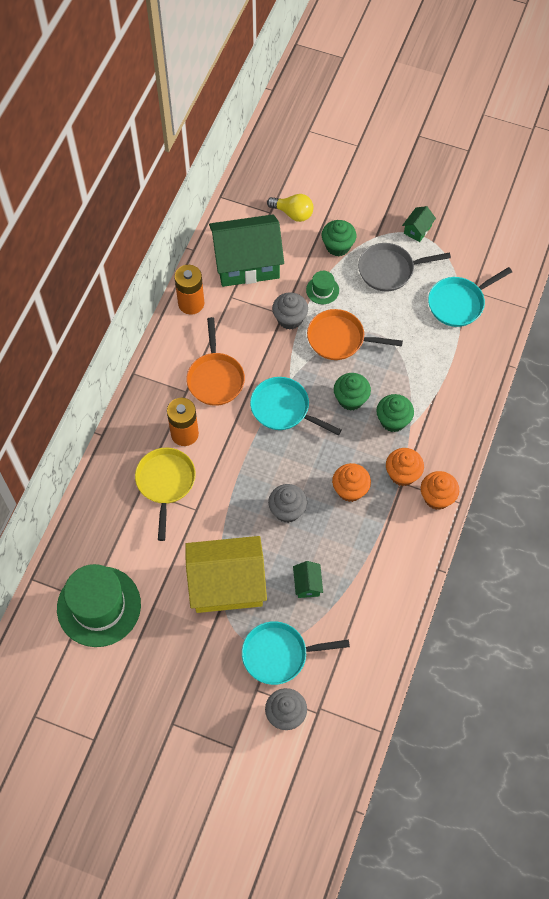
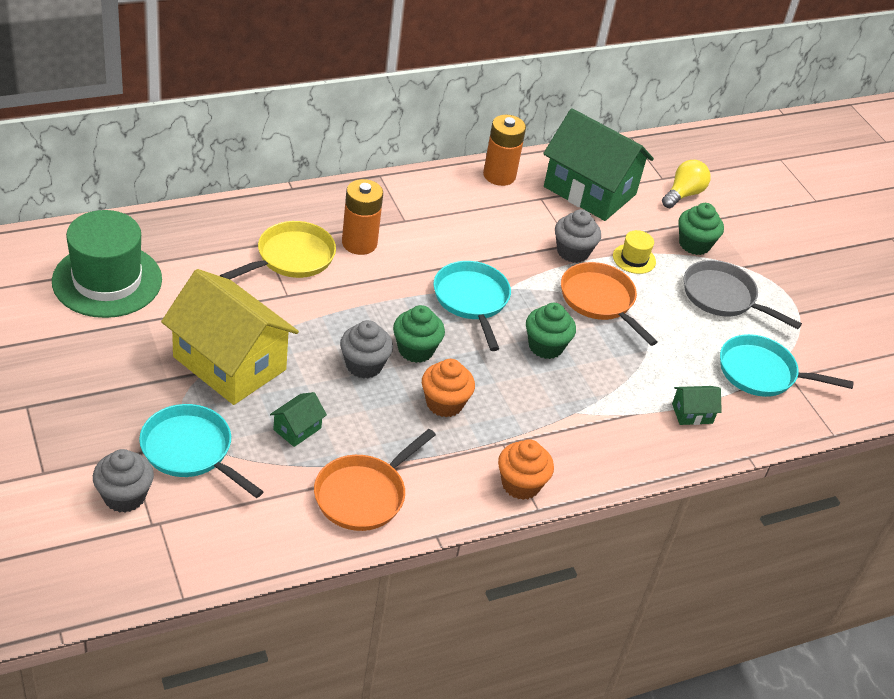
camera: 40 degrees right, 20 degrees down
orange pan [186,317,245,406] -> orange pan moved to [314,429,436,531]
yellow light bulb [267,194,313,222] -> yellow light bulb turned 120 degrees counterclockwise [662,160,710,208]
green hat [306,271,339,304] -> yellow hat [613,230,656,274]
green cupcake [376,394,414,432] -> green cupcake moved to [393,305,445,363]
orange cupcake [386,448,424,486] -> none
green house [402,206,436,242] -> green house moved to [672,386,722,425]

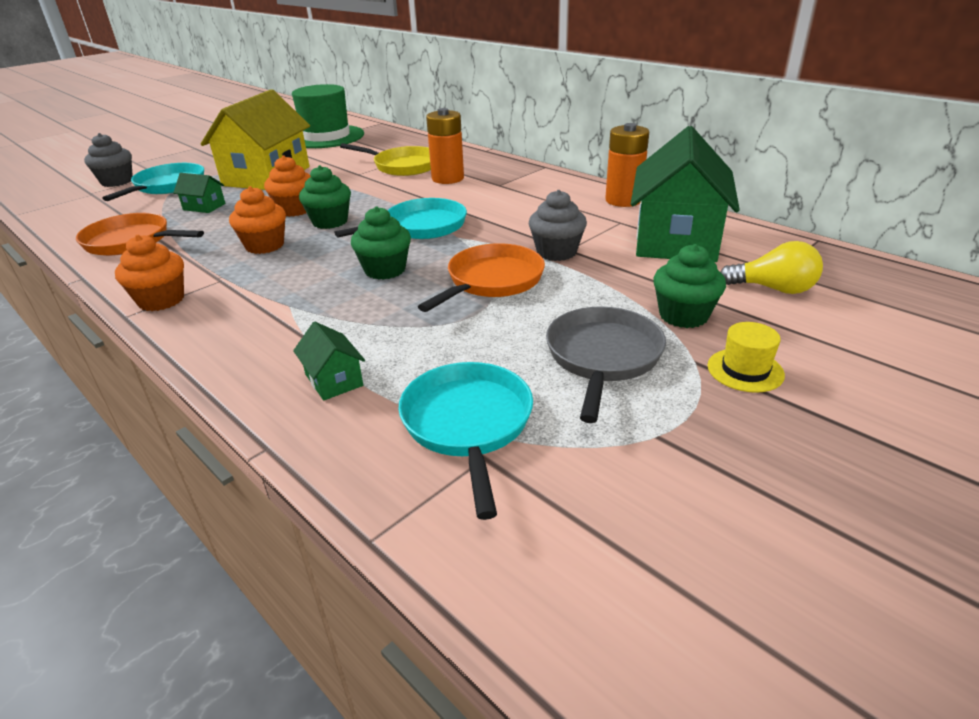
camera: 75 degrees right, 10 degrees down
grey cupcake [340,320,393,379] -> orange cupcake [264,156,311,217]
yellow hat [613,230,656,274] -> yellow hat moved to [708,322,785,393]

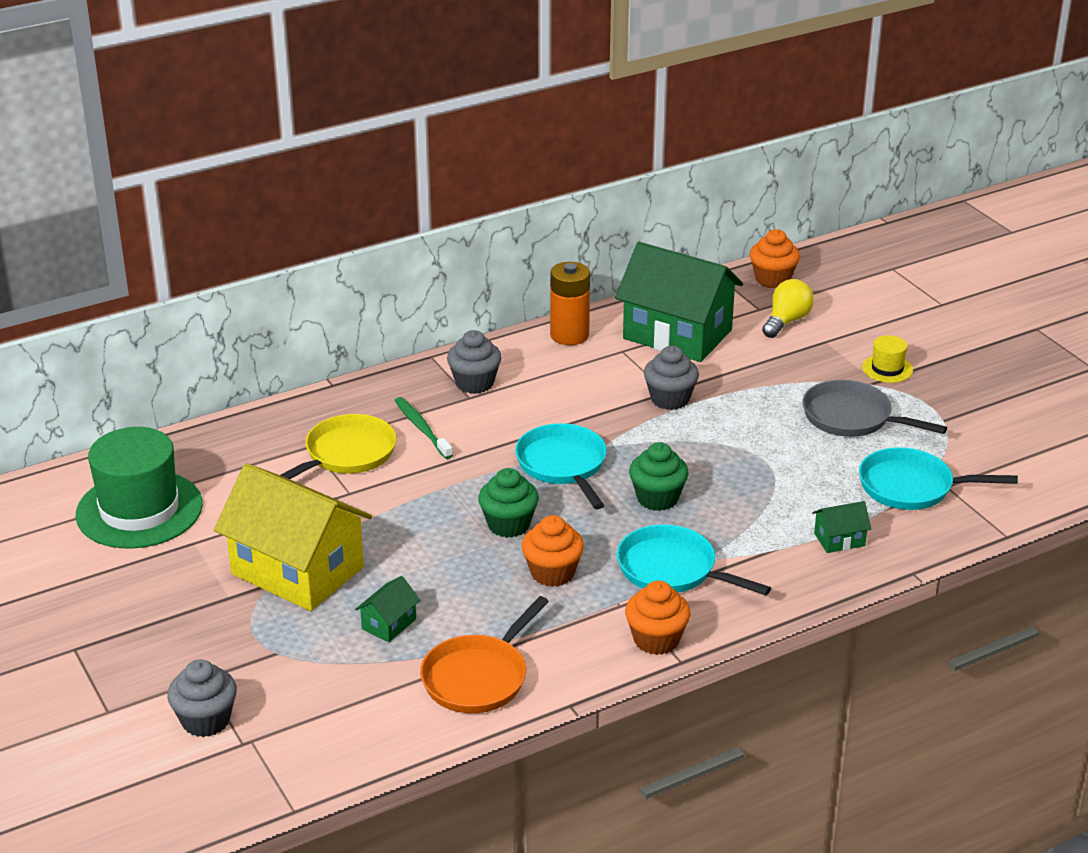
camera: 75 degrees left, 0 degrees up
turquoise pan [102,163,204,201] -> turquoise pan moved to [617,524,771,595]
orange cupcake [264,156,311,217] -> orange cupcake moved to [750,229,800,288]
orange pan [418,243,545,312] -> none
orange battery [426,108,464,184] -> green toothbrush [395,397,453,459]
green cupcake [653,244,726,328] -> none
none -> grey cupcake [447,330,502,394]

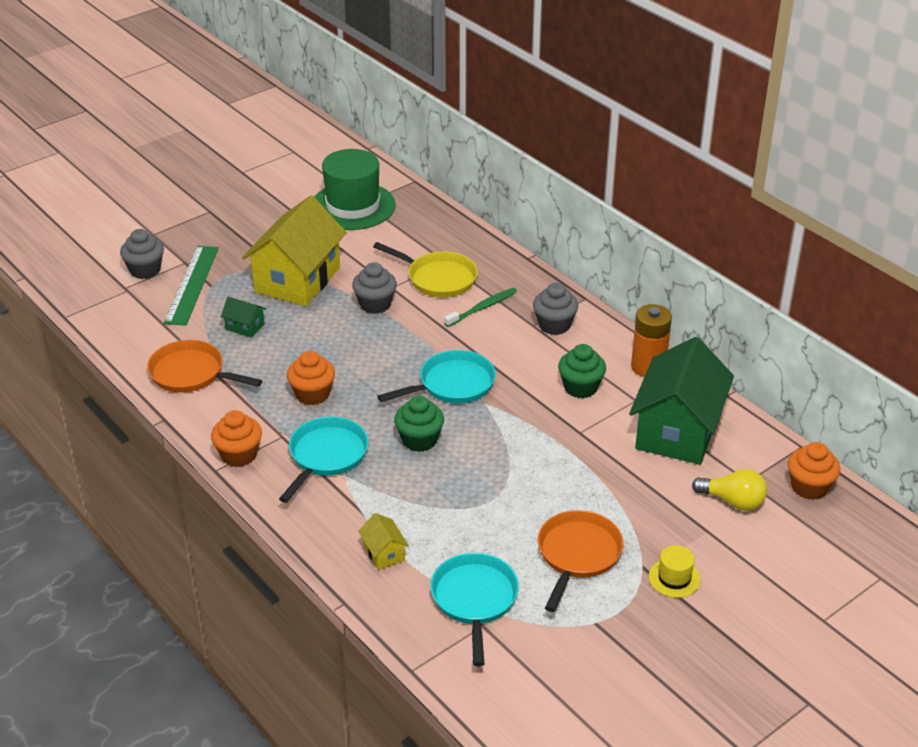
camera: 80 degrees right, 5 degrees up
green cupcake [478,468,539,538] -> green cupcake moved to [558,344,606,398]
grey cupcake [644,346,699,410] -> grey cupcake moved to [352,262,397,314]
grey pan [803,380,947,437] -> orange pan [538,510,624,612]
green house [812,501,871,553] -> yellow house [358,513,409,570]
none -> green ruler [164,246,219,326]

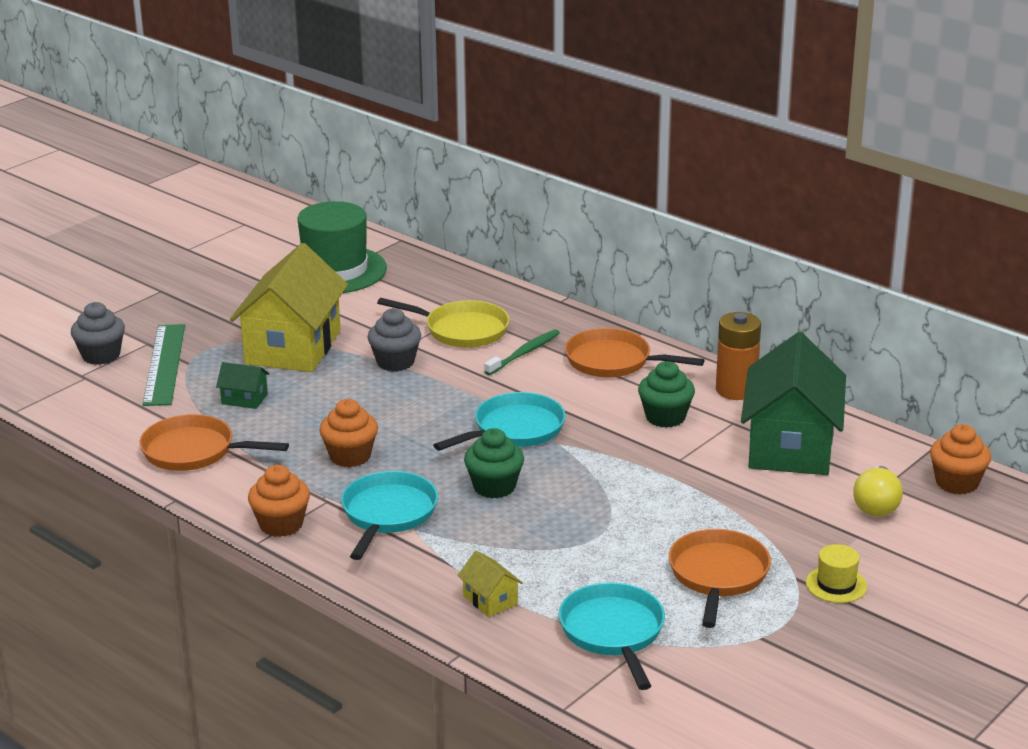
camera: 10 degrees left, 10 degrees down
grey cupcake [533,283,578,335] -> orange pan [565,328,704,377]
yellow light bulb [692,469,767,511] -> yellow light bulb turned 90 degrees clockwise [853,466,903,516]

